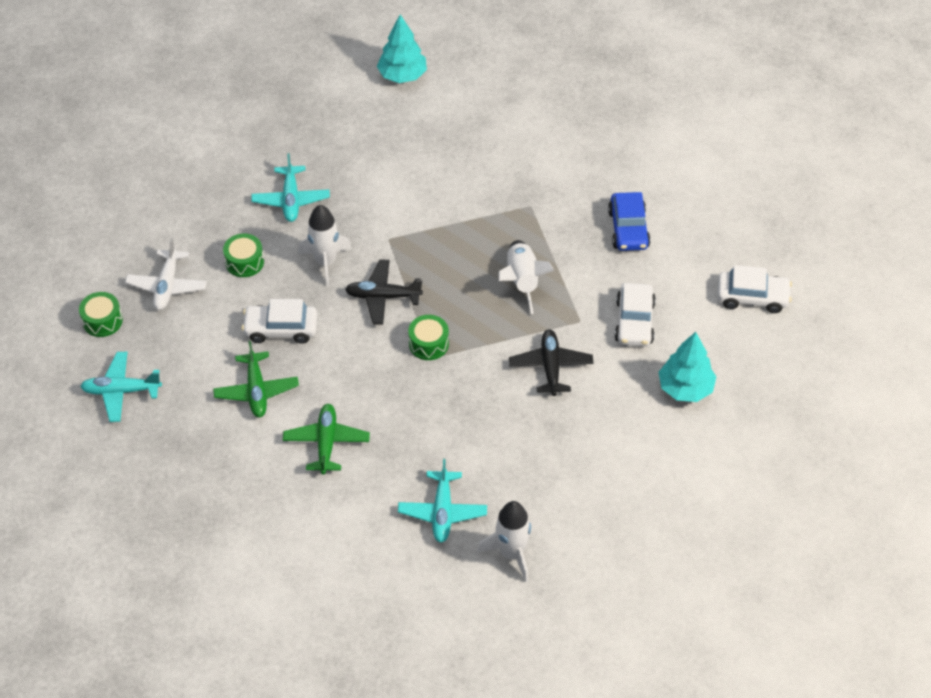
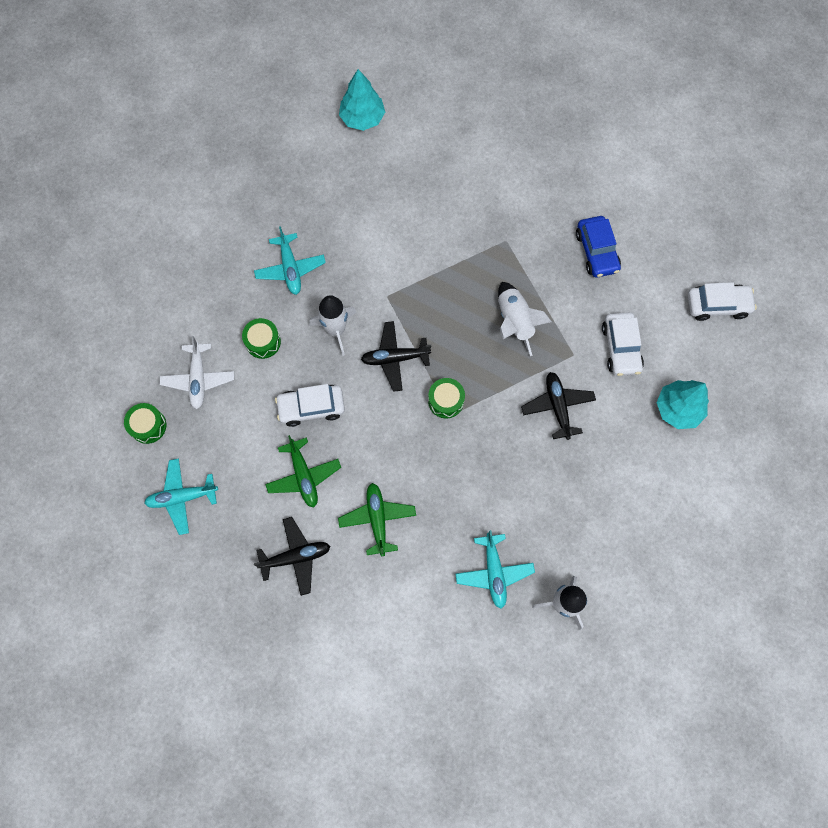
camera: 10 degrees left, 20 degrees up
none -> black plane [254,517,330,596]

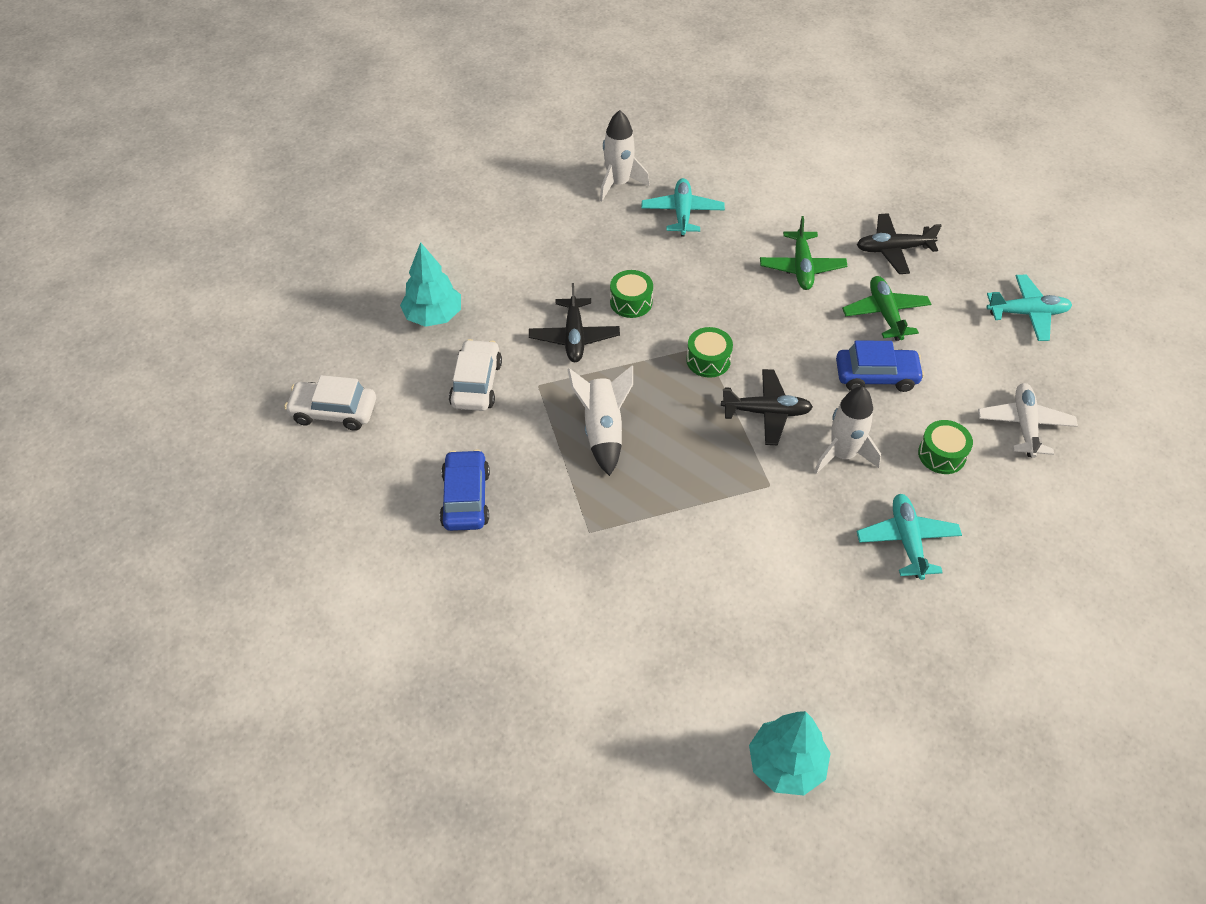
camera: 170 degrees left, 20 degrees down
green drum [124,403,166,444] -> green drum moved to [610,270,653,318]
white car [275,384,345,427] -> blue car [836,340,924,392]

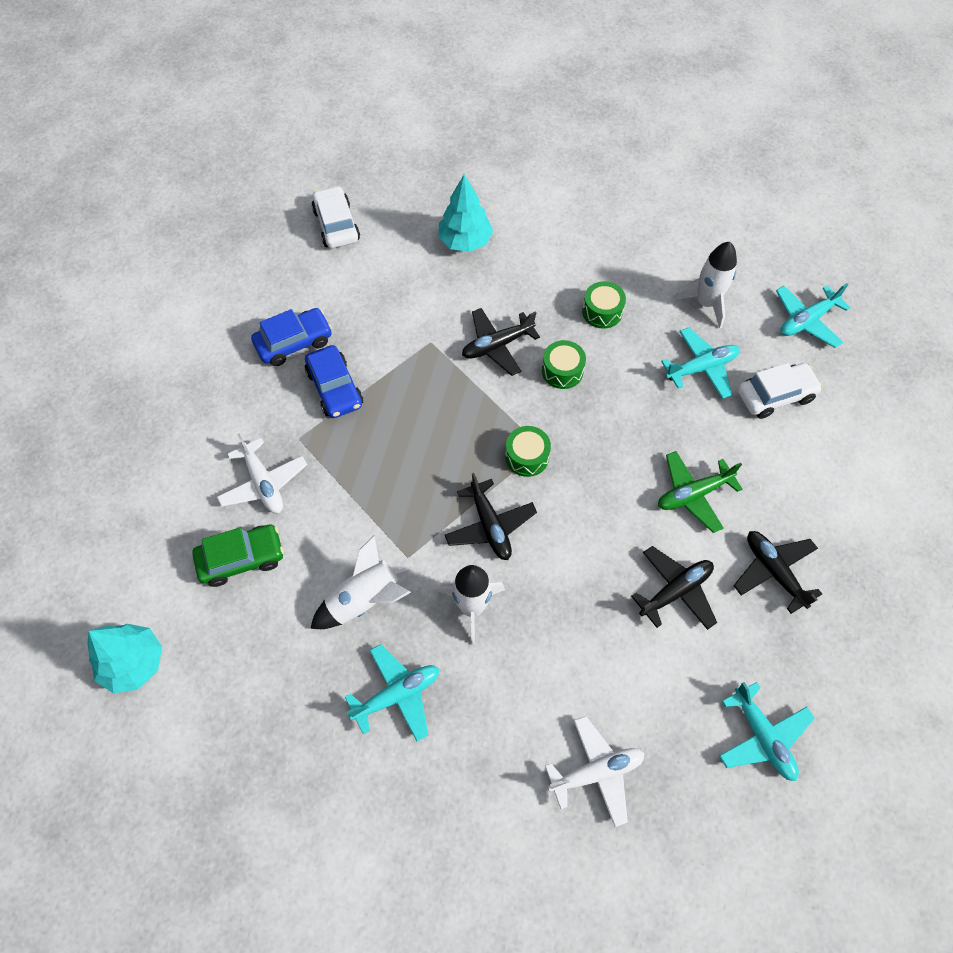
camera: 65 degrees right, 10 degrees up
white car [449,339,502,411] -> white car moved to [738,363,823,419]
white rocket [567,365,633,476] -> white rocket moved to [310,536,411,629]
blue car [836,340,924,392] -> blue car moved to [305,345,363,418]
green plane [842,276,931,341] -> black plane [631,546,717,630]
green drum [918,420,973,474] -> green drum moved to [582,281,626,329]
none -> green car [192,525,284,587]
none -> white plane [217,434,307,513]
none -> turquoise plane [776,283,851,348]

